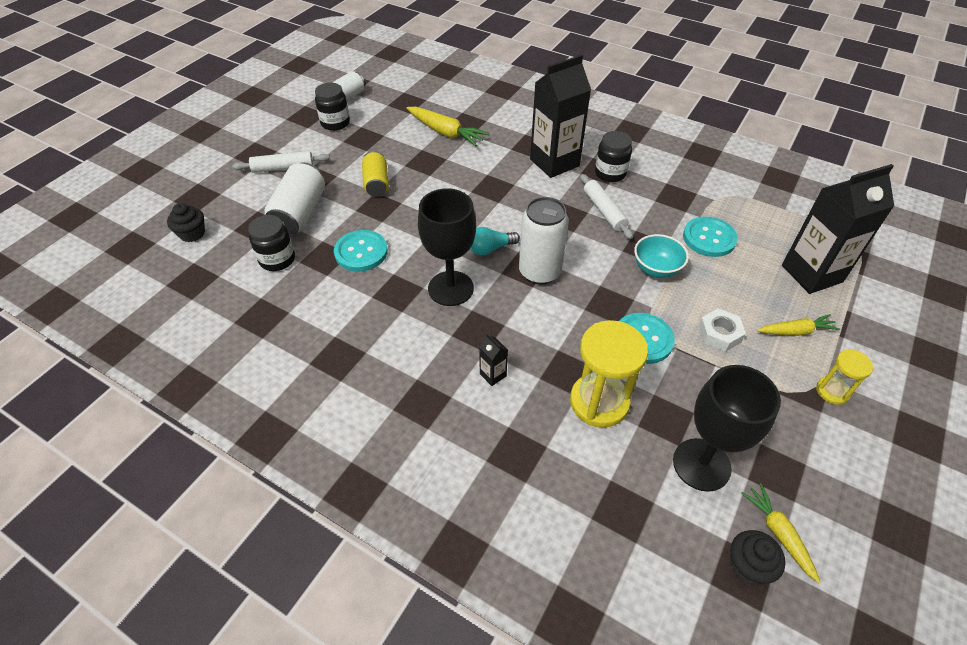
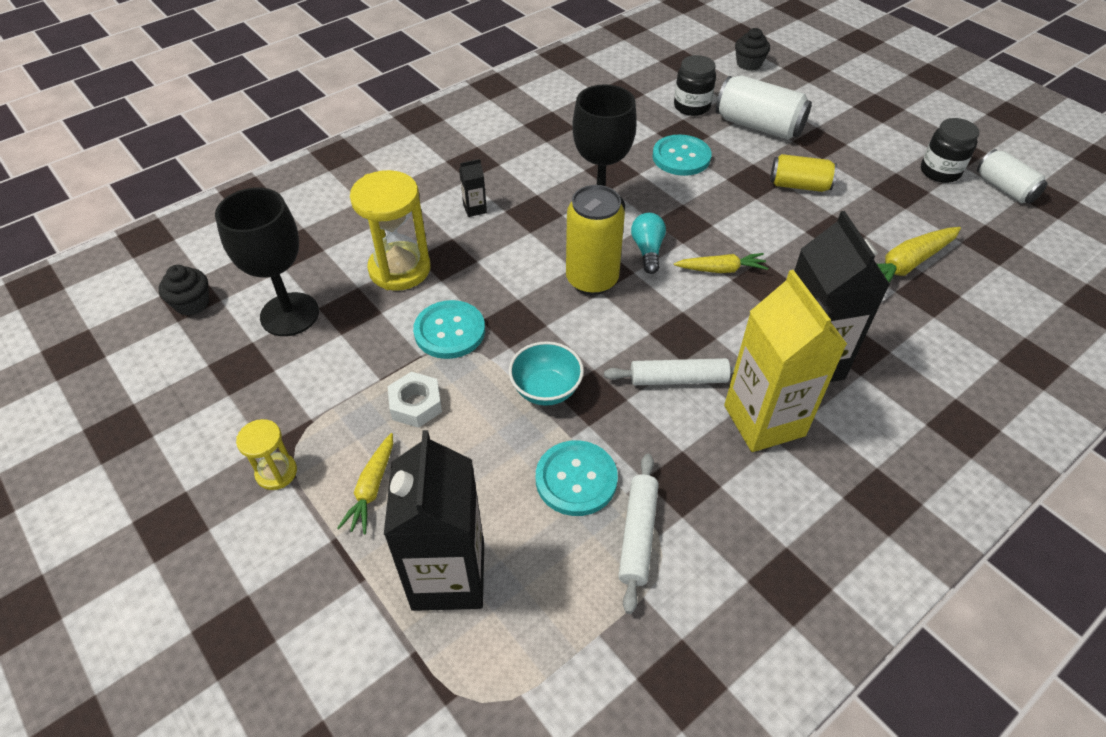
camera: 110 degrees right, 0 degrees up
white rolling pin [232,151,330,173] -> white rolling pin moved to [618,454,659,614]
white can [519,197,569,285] -> yellow can [566,185,625,295]
black jar [595,131,632,182] -> yellow carton [724,270,847,452]
yellow carrot [741,483,820,583] -> yellow carrot moved to [674,253,769,273]

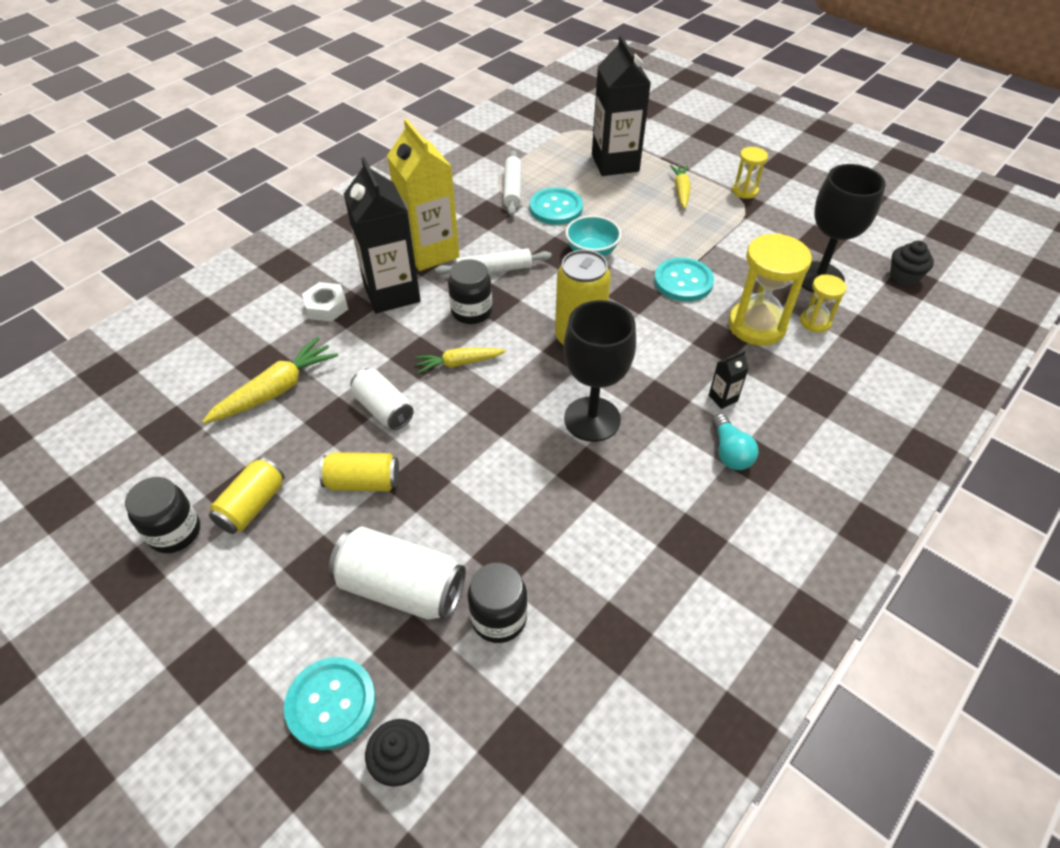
camera: 170 degrees right, 0 degrees up
white nut [388,372,442,428] -> white nut moved to [302,282,348,322]
turquoise light bulb [631,213,666,274] -> turquoise light bulb moved to [712,414,758,470]
turquoise button [653,134,711,176] -> turquoise button moved to [284,657,376,750]
white can [977,149,1047,204] -> white can moved to [350,368,414,430]
none -> yellow can [209,457,285,534]
none -> black jar [448,259,492,324]
none -> yellow hourglass [800,274,847,333]

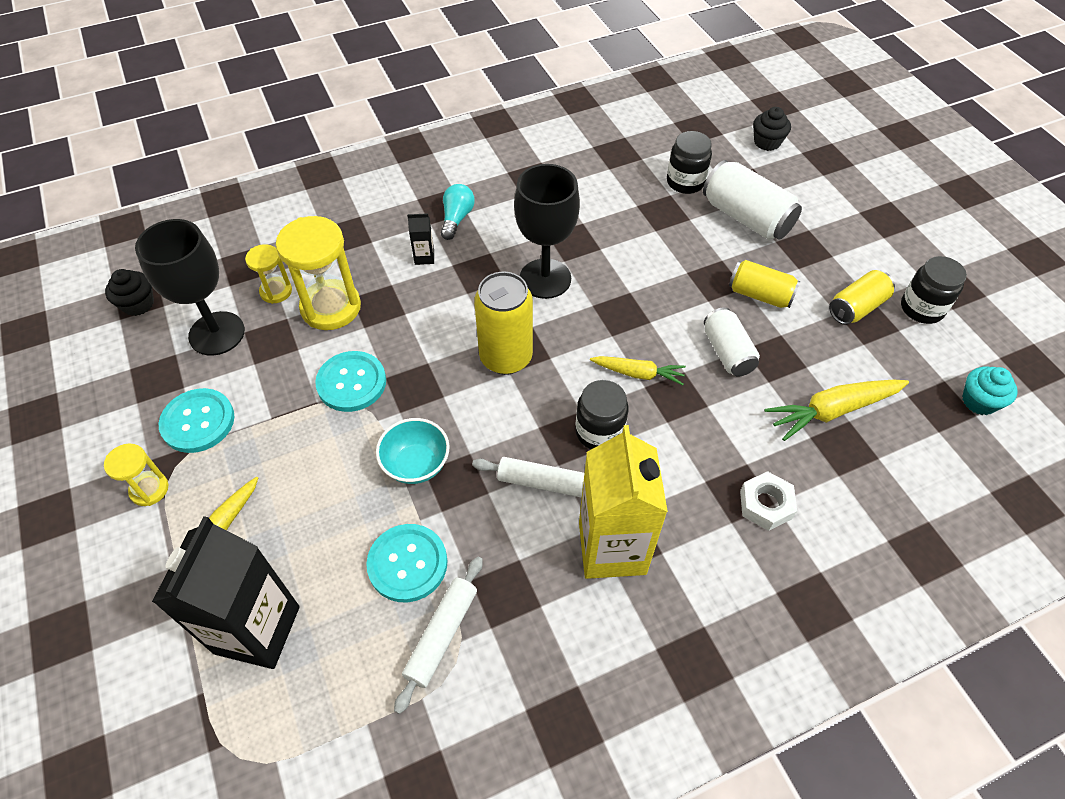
camera: 155 degrees left, 5 degrees up
turquoise button [284,657,376,750] -> turquoise button moved to [159,388,235,453]
black carton [344,157,421,313] -> none
none -> turquoise cupcake [962,367,1018,415]

